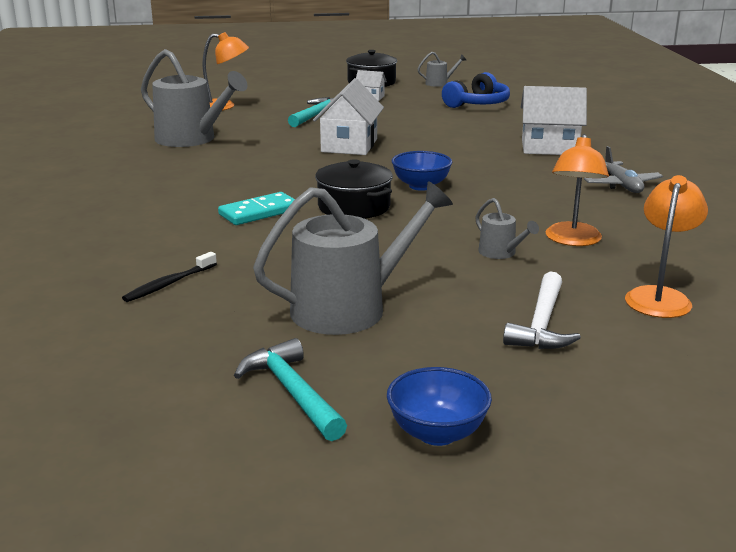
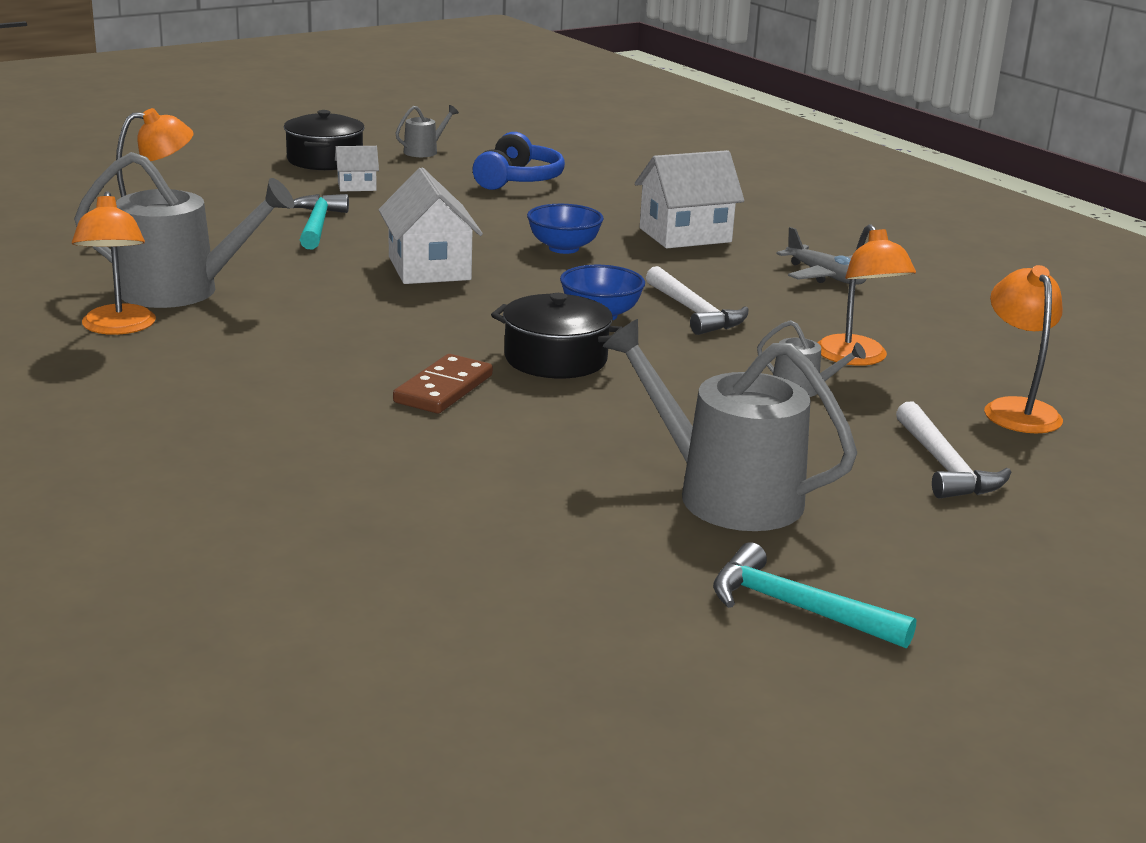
camera: 30 degrees left, 0 degrees up
black toothbrush [122,252,217,302] -> none
turquoise domino [218,192,295,225] -> brown domino [393,354,493,414]
grey watering can [253,181,453,335] -> grey watering can turned 90 degrees counterclockwise [602,319,857,531]
blue bowl [387,367,492,446] -> blue bowl moved to [527,204,604,254]
none -> orange lamp [72,191,156,335]
none -> white hammer [646,266,749,335]

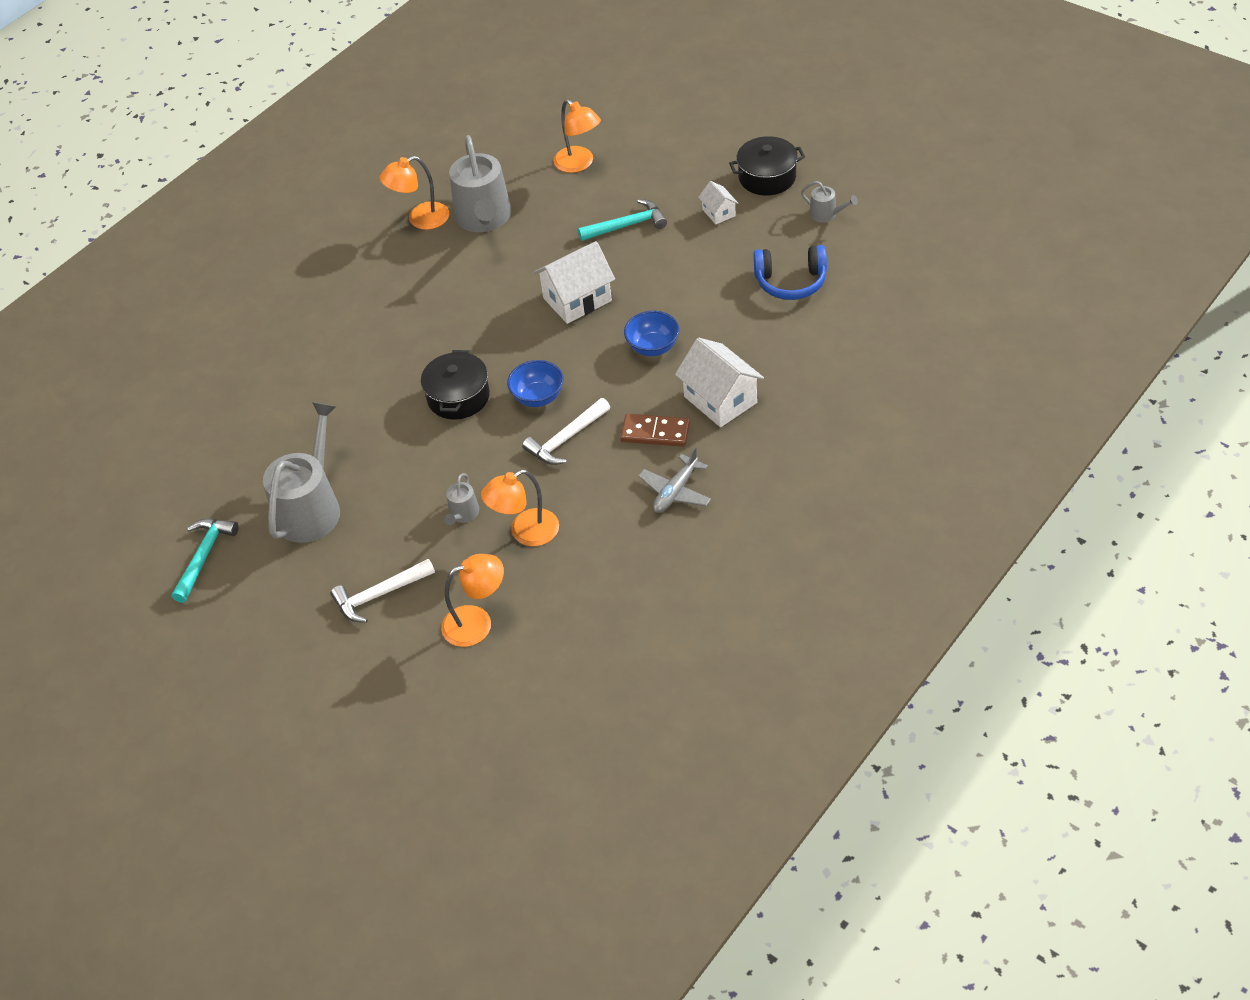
camera: 80 degrees right, 25 degrees up
brown domino [393,354,493,414] -> brown domino moved to [620,414,690,447]

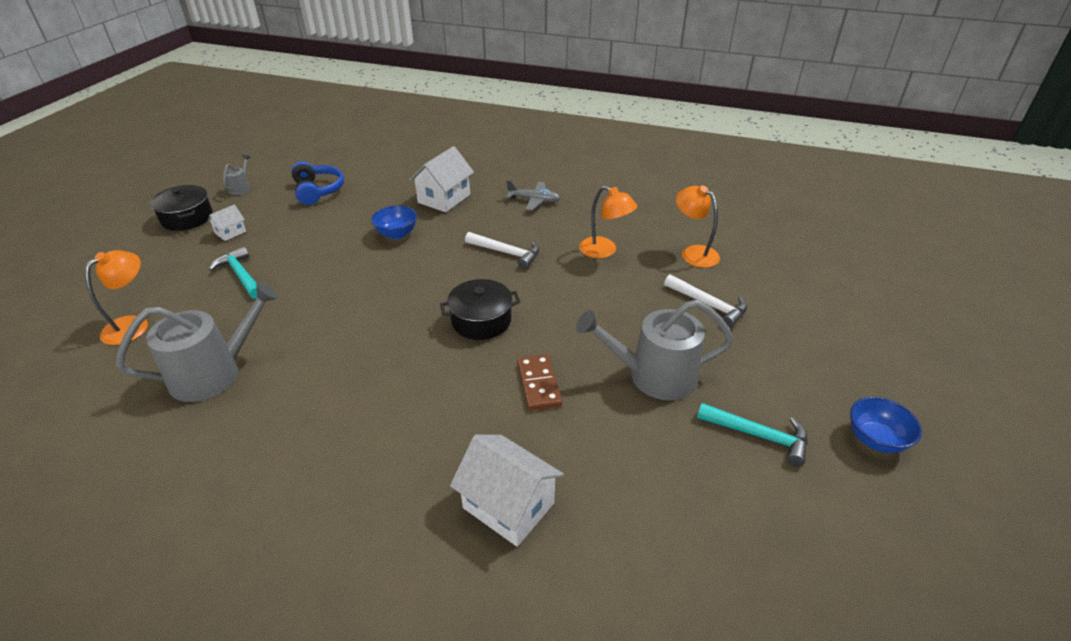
camera: 115 degrees left, 10 degrees down
turquoise hammer [172,519,239,603] -> turquoise hammer turned 150 degrees counterclockwise [697,403,808,466]
orange lamp [379,156,449,230] -> none
grey watering can [444,473,479,525] -> none
blue bowl [507,360,564,407] -> blue bowl moved to [850,397,922,453]
white house [533,241,615,324] -> white house moved to [450,434,564,546]
brown domino [620,414,690,447] -> brown domino moved to [517,354,562,411]

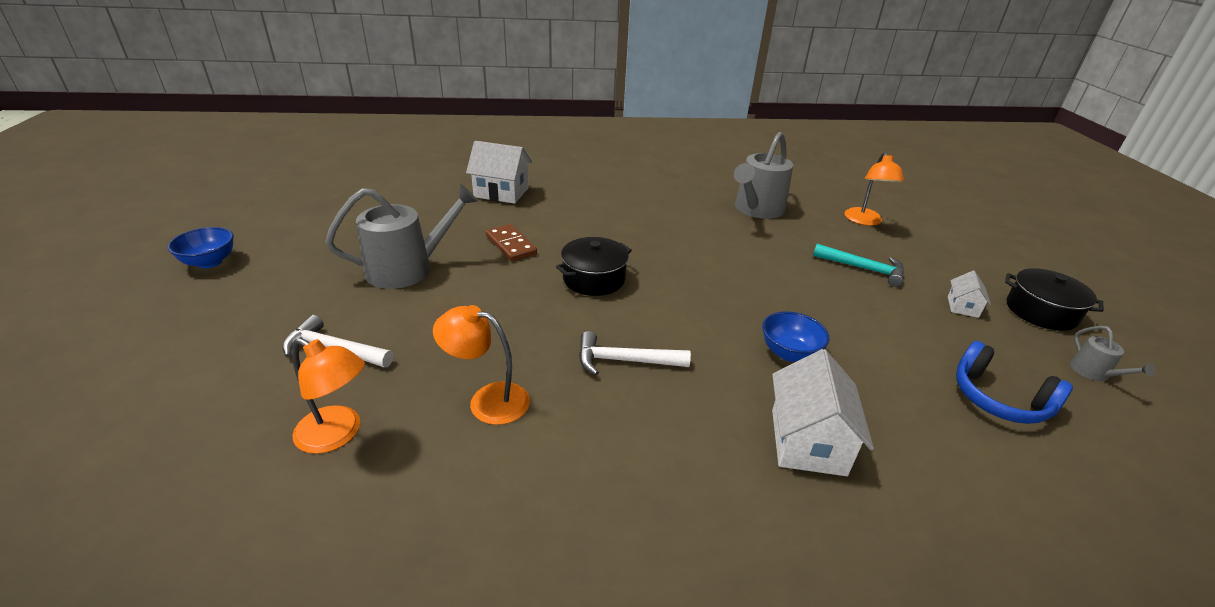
camera: 155 degrees right, 5 degrees down
grey plane [506,180,560,211] -> none
turquoise hammer [697,403,808,466] -> none

